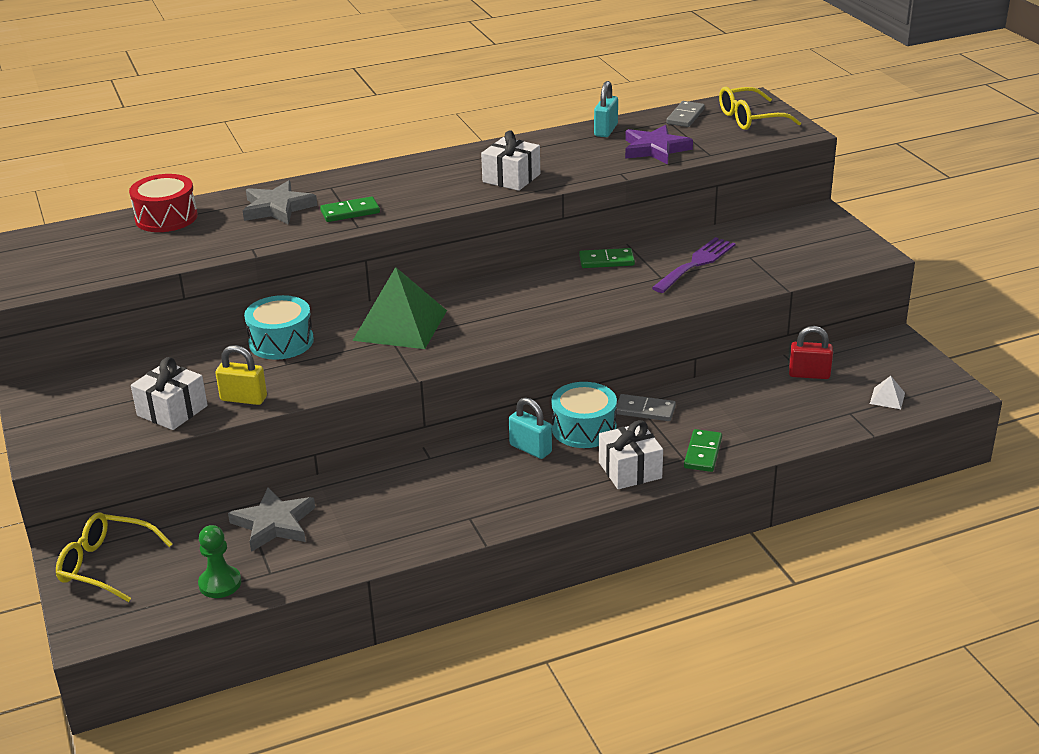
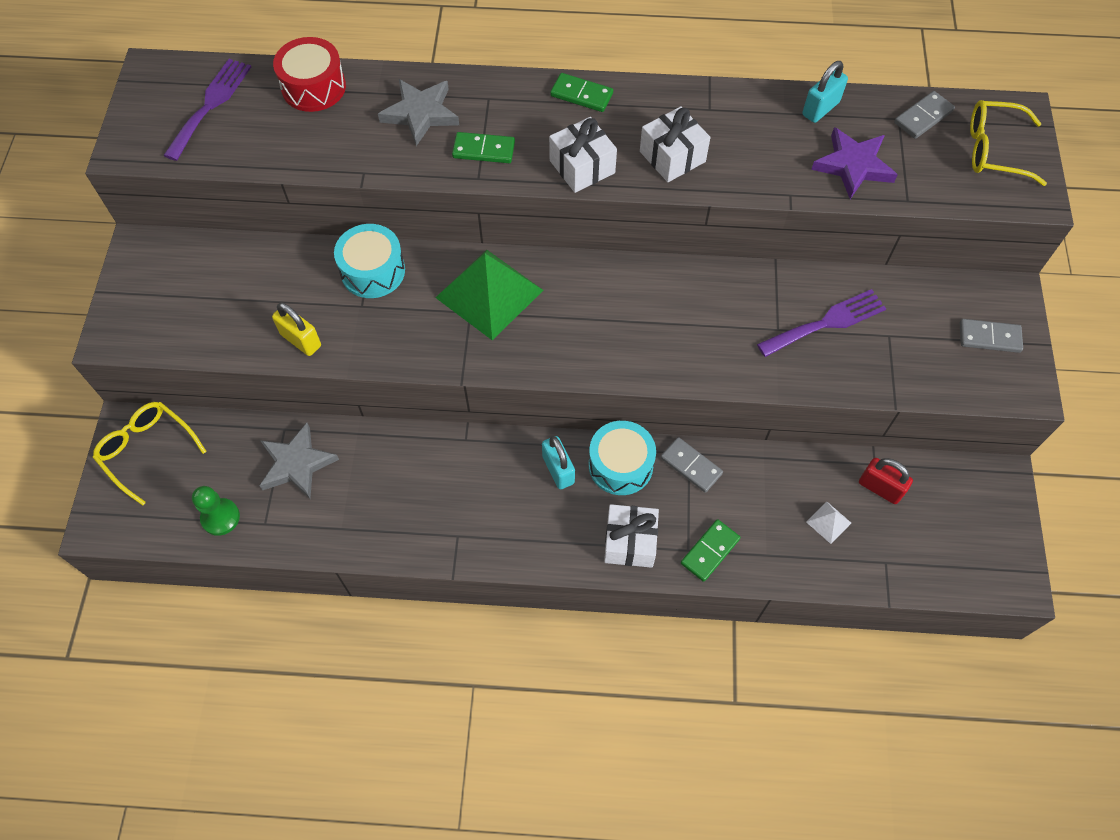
camera: 25 degrees right, 30 degrees up
white gift [131,357,208,430] -> white gift moved to [549,117,617,193]
green domino [579,248,635,268] -> green domino moved to [550,73,613,112]
white pyramid [870,376,905,409] -> white pyramid moved to [806,501,851,544]
none -> purple fork [163,59,251,161]
none -> grey domino [960,319,1023,353]

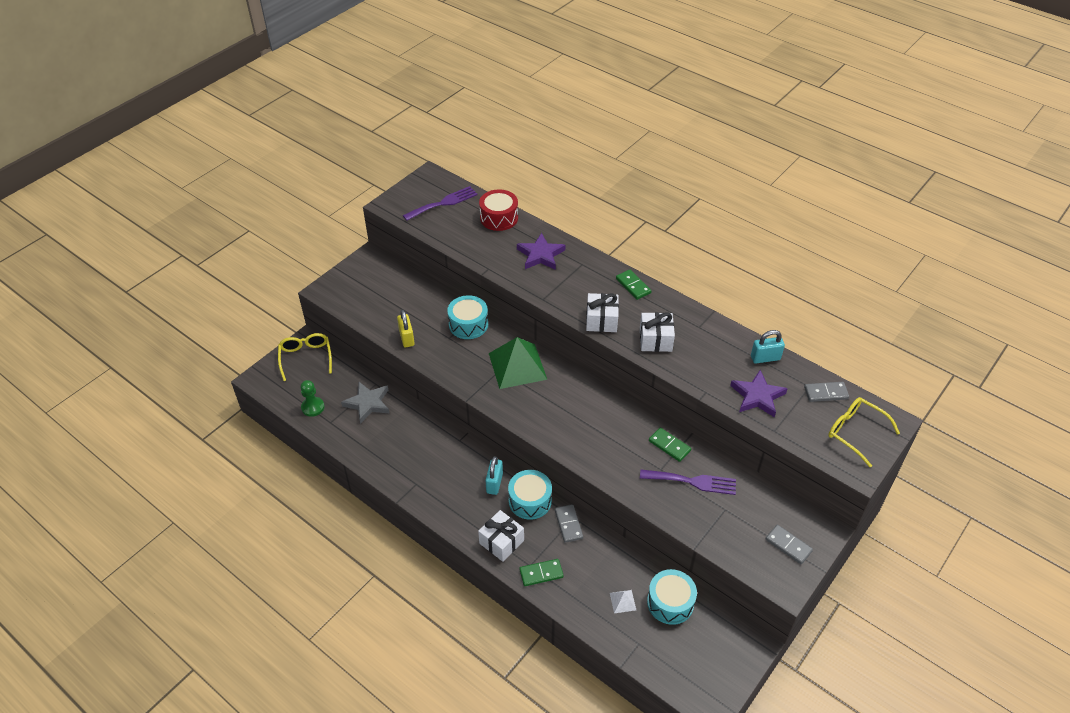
camera: 35 degrees right, 15 degrees down
grey star [378,79,459,146] -> purple star [517,233,565,270]
green domino [452,132,515,163] -> green domino moved to [649,428,691,462]
red padlock [859,458,913,504] -> turquoise drum [647,569,697,625]

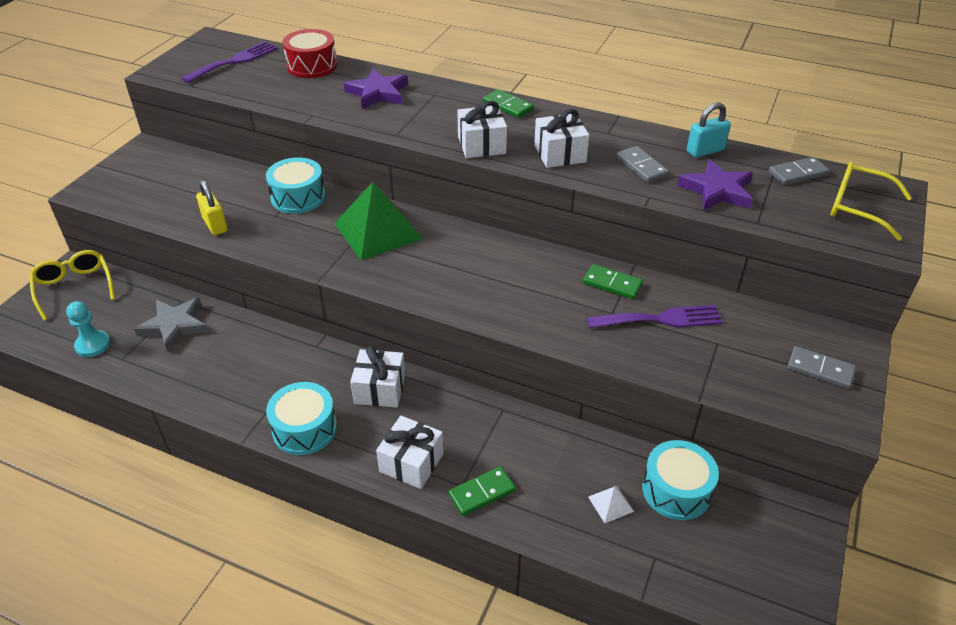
camera: 15 degrees left, 5 degrees down
green pawn [300,380,325,417] -> turquoise pawn [66,301,110,357]
turquoise padlock [485,456,503,495] -> white gift [350,346,405,408]
turquoise drum [508,470,552,520] -> turquoise drum moved to [266,382,337,455]
grey domino [555,504,583,543] -> grey domino moved to [616,146,669,183]

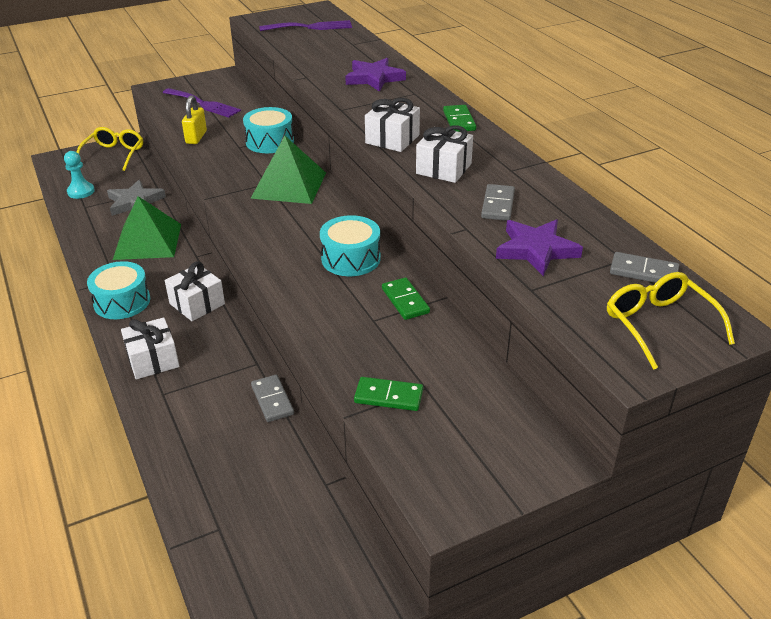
camera: 40 degrees right, 5 degrees down
red drum [282,29,337,78] -> none
green domino [449,466,516,516] -> green domino moved to [354,377,423,411]
purple fork [587,305,723,329] -> purple fork moved to [163,88,241,118]
white pyramid [588,486,634,523] -> none
turquoise drum [642,440,719,520] -> turquoise drum moved to [320,215,381,276]
turquoise padlock [687,103,731,158] -> none
grey domino [787,346,856,389] -> grey domino moved to [251,375,294,422]
none -> green pyramid [113,196,181,260]

